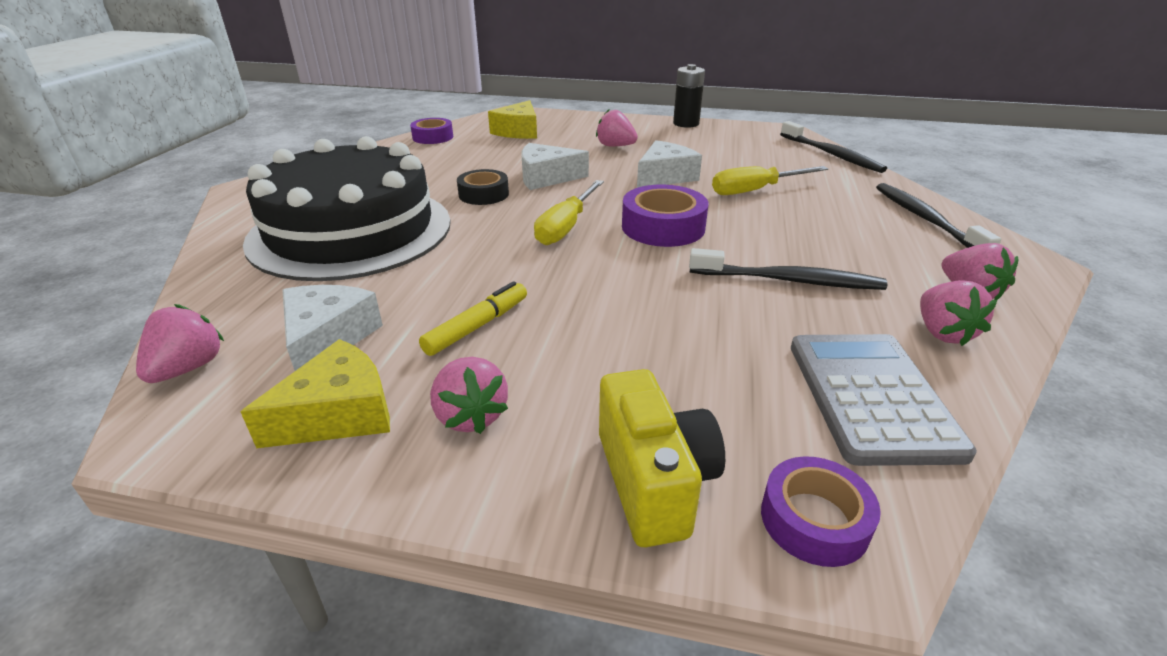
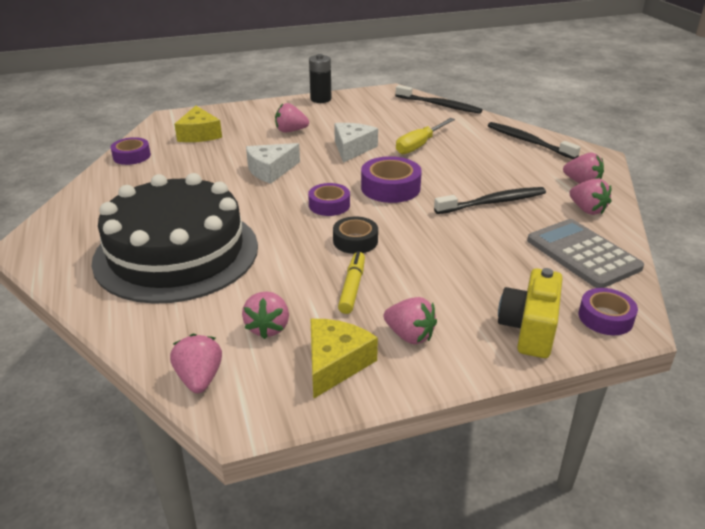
camera: 30 degrees left, 0 degrees up
white cheese [283,285,383,371] -> pink strawberry [242,291,289,339]
black tape [457,169,509,205] -> black tape moved to [333,217,378,254]
yellow screwdriver [534,180,604,245] -> purple tape [308,183,350,216]
yellow camera [599,369,725,547] -> yellow camera turned 120 degrees counterclockwise [498,268,563,358]

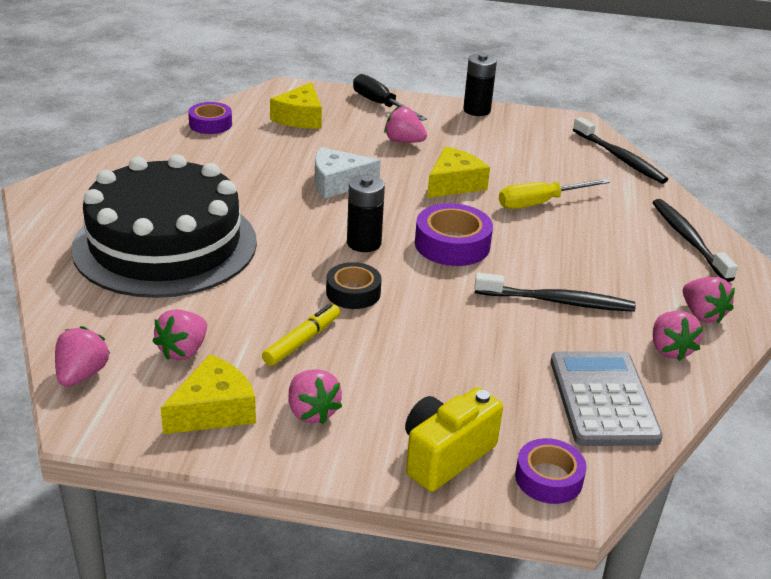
camera: 25 degrees right, 0 degrees up
purple tape [308,183,350,216] -> black battery [347,175,385,252]
white cheese [334,123,378,163] -> yellow cheese [427,146,490,198]
none -> black screwdriver [353,74,427,121]

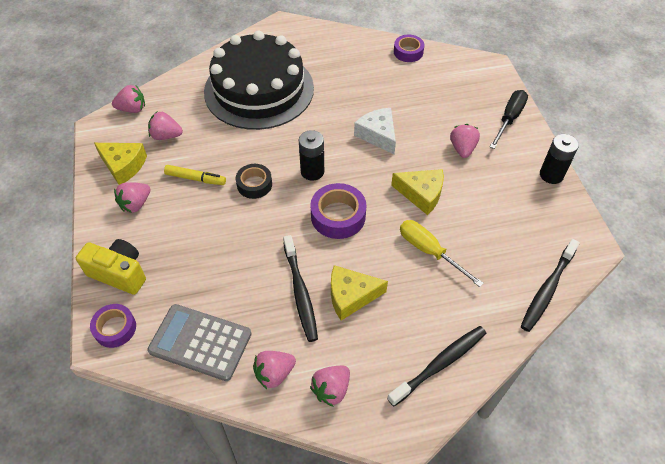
camera: 70 degrees right, 20 degrees up
yellow cheese [270,82,322,128] -> yellow cheese moved to [331,265,388,321]
grey calculator [551,352,663,446] -> grey calculator turned 135 degrees counterclockwise [147,304,251,381]

